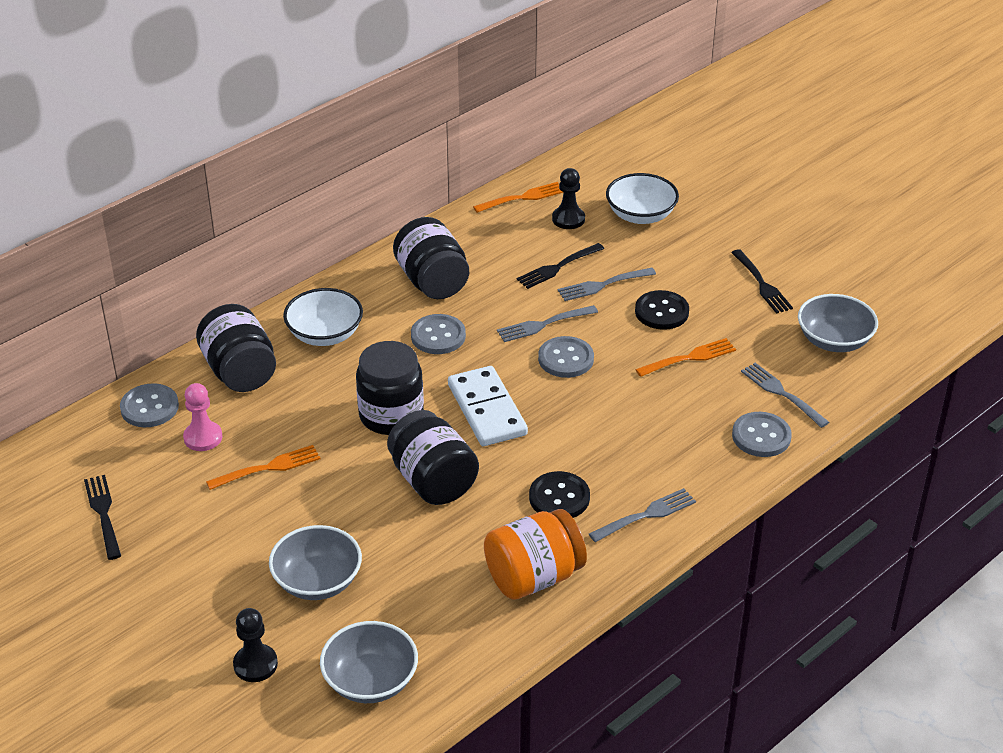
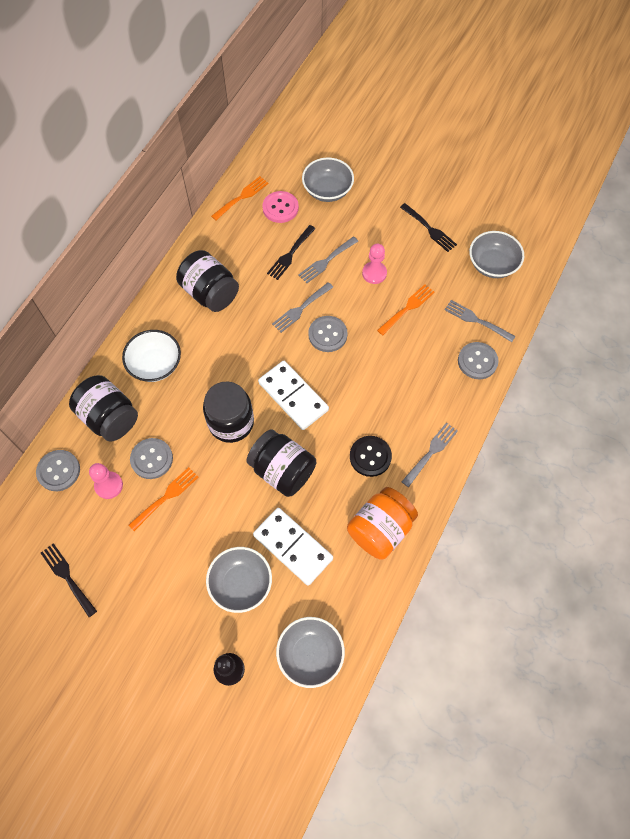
camera: 20 degrees left, 25 degrees up
grey button [411,314,466,354] -> grey button moved to [130,438,173,479]
black pawn [552,168,585,229] -> pink button [262,191,299,223]
white bowl [606,173,679,224] -> grey bowl [302,157,354,202]
black button [635,290,689,330] -> pink pawn [362,244,387,284]
none -> white domino [253,508,333,585]

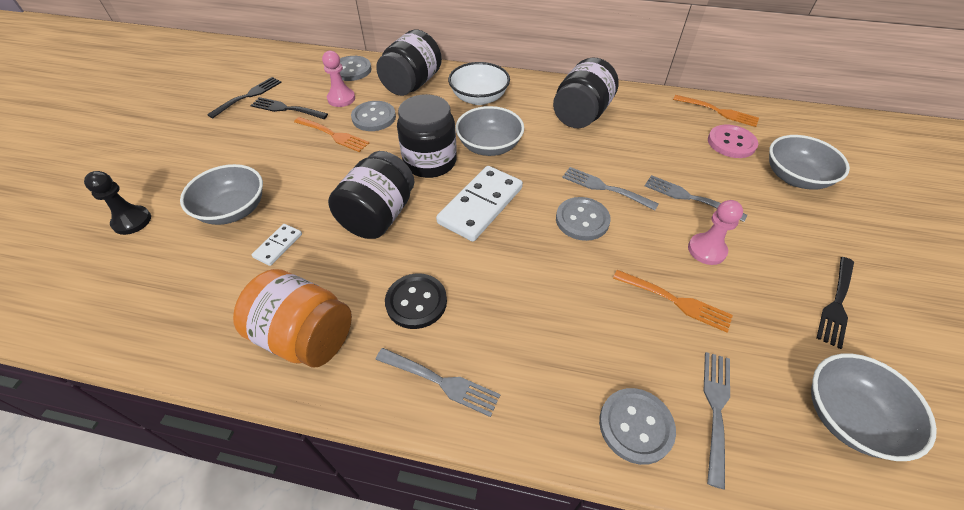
camera: 75 degrees right, 15 degrees down
white domino [253,508,333,585] -> white domino [252,224,302,266], size x0.49
black fork [267,225,316,280] -> black fork moved to [250,97,328,119]
grey bowl [276,617,345,688] -> grey bowl moved to [455,106,524,156]

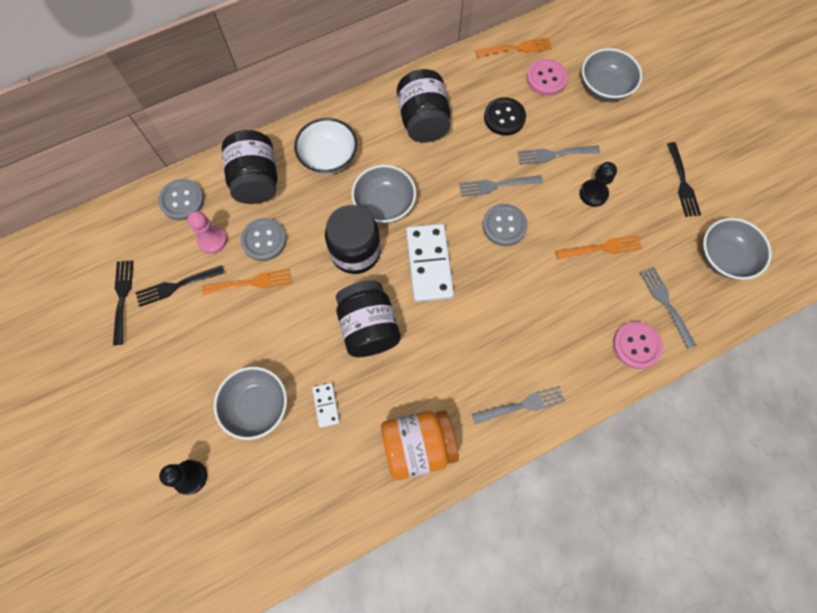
camera: 40 degrees left, 20 degrees up
black button [385,273,447,329] -> black button moved to [484,97,526,135]
grey button [599,388,676,465] -> pink button [613,322,663,369]
pink pawn [688,200,743,265] -> black pawn [579,162,617,207]

